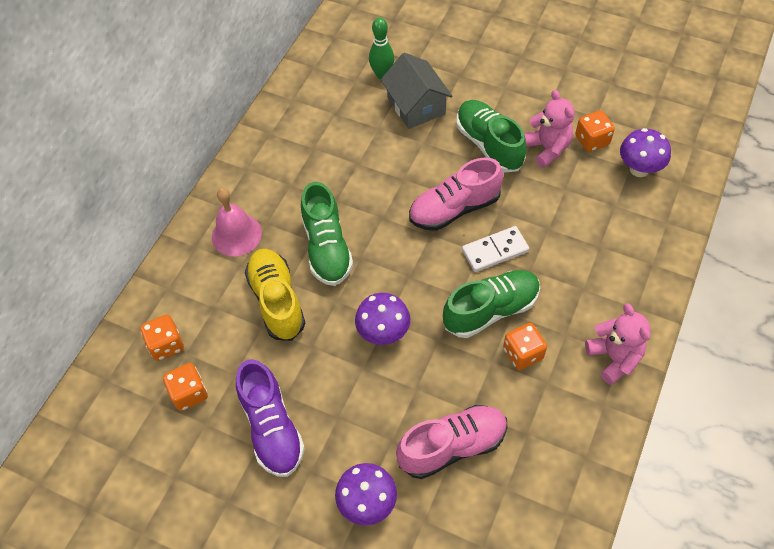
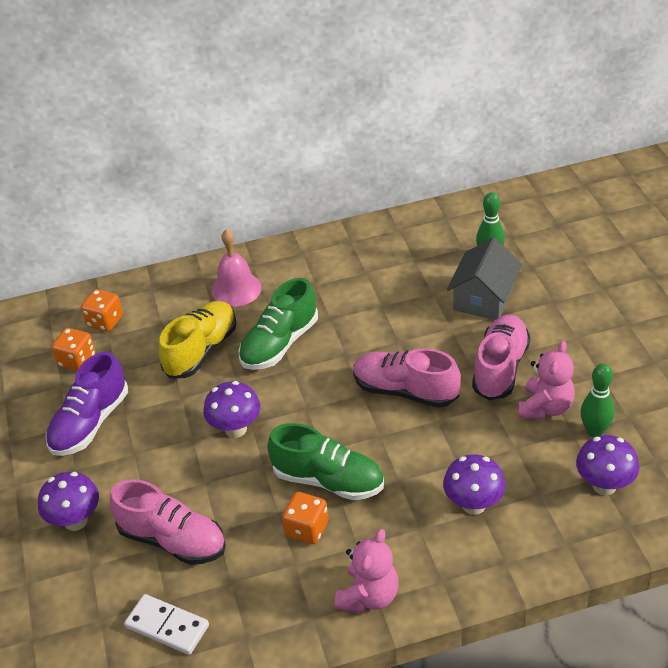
camera: 50 degrees right, 15 degrees down
green shoe [456,100,526,173] -> pink shoe [472,315,530,400]
white domino [462,226,529,272] -> white domino moved to [124,594,209,655]
orange dice [575,110,615,152] -> green bowling pin [580,363,615,438]
none -> purple mushroom [443,454,506,515]

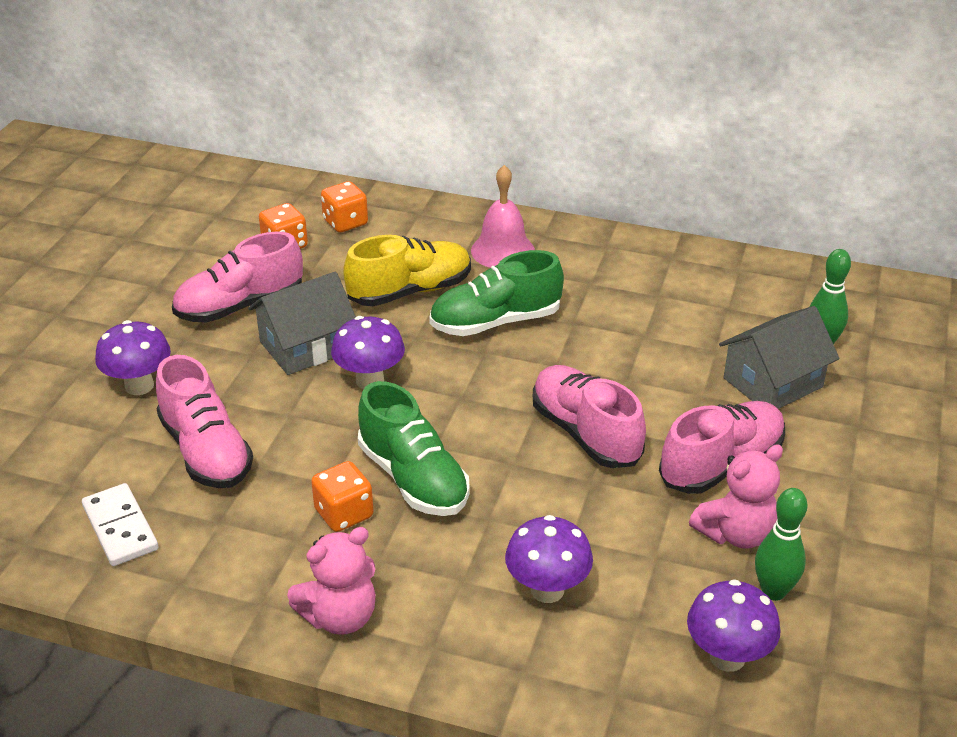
camera: 30 degrees right, 5 degrees down
purple shoe [46,352,128,456] -> pink shoe [172,232,303,322]
none -> grey house [248,272,356,375]

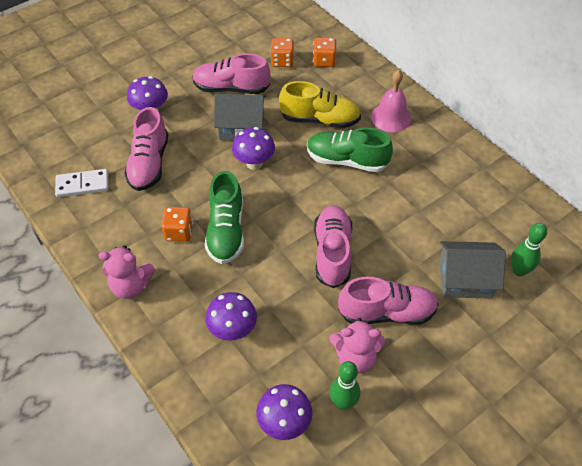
camera: 35 degrees right, 15 degrees up
white domino [82,483,158,566] -> white domino turned 75 degrees clockwise [55,169,109,197]

